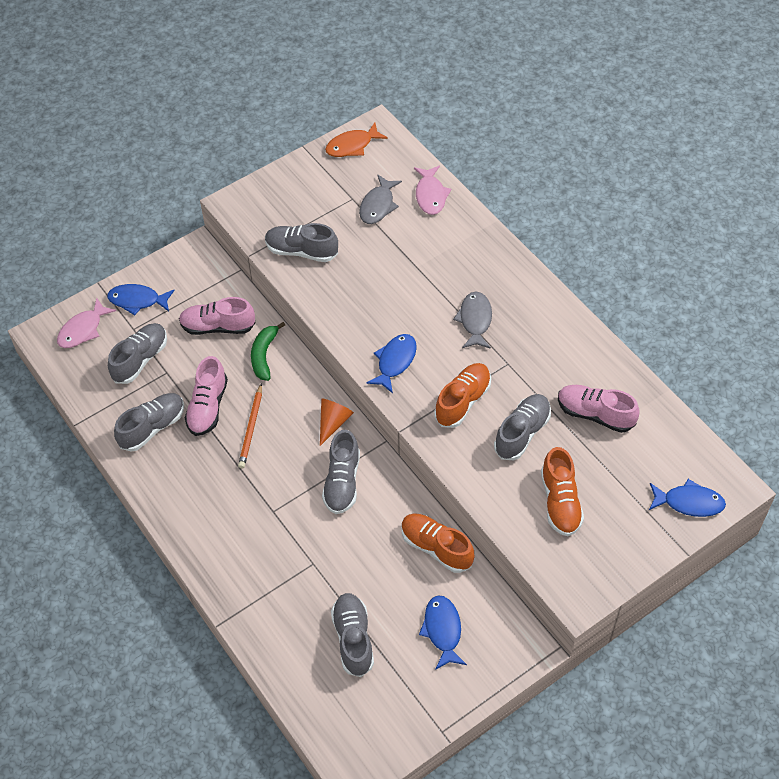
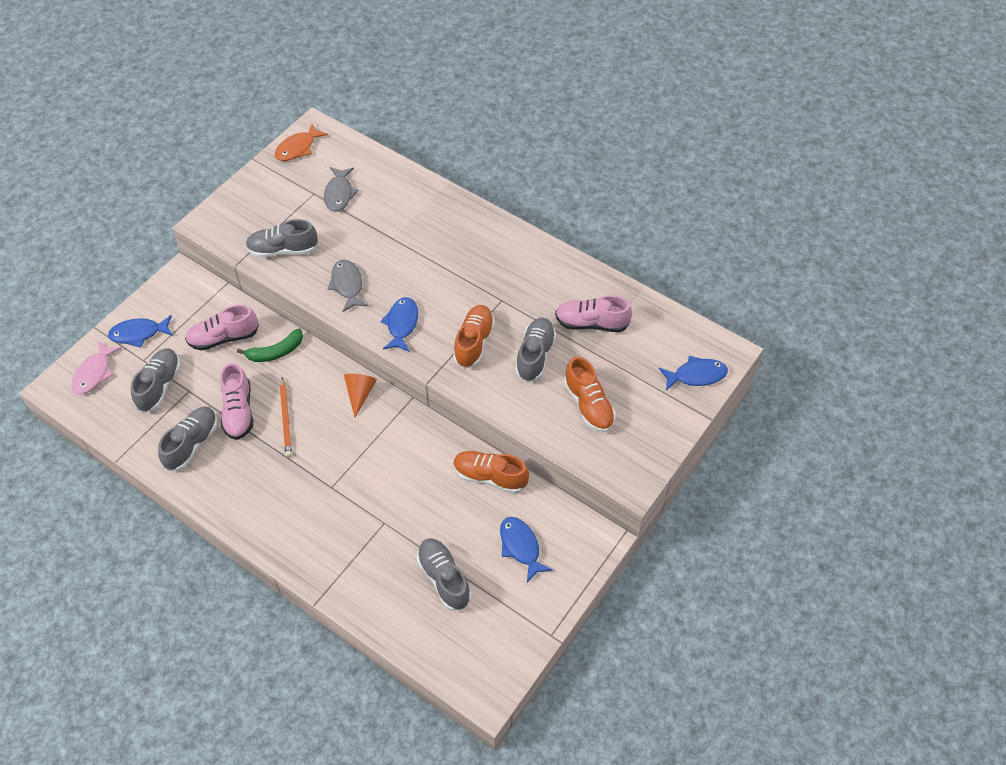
camera: 20 degrees left, 0 degrees up
green banana [251,322,285,381] -> green banana turned 105 degrees counterclockwise [237,329,303,362]
grey shoe [322,430,360,514] -> none
pink fish [414,166,451,215] -> none
grey fish [453,291,492,349] -> grey fish moved to [327,260,368,312]

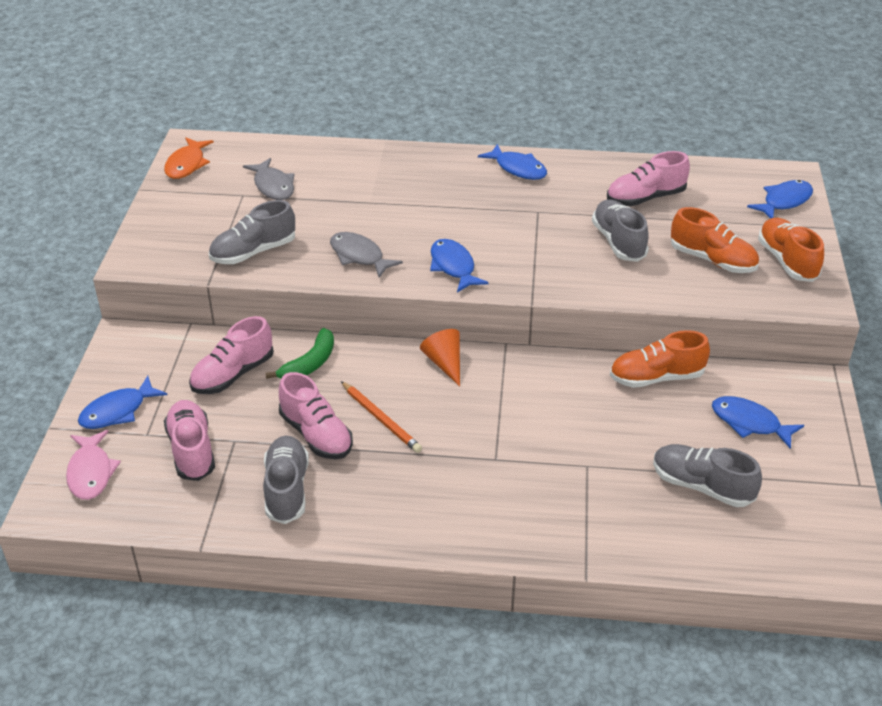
camera: 30 degrees left, 15 degrees down
grey shoe [131,348,181,413] -> pink shoe [164,400,215,481]
orange shoe [453,305,495,369] -> orange shoe moved to [758,218,824,282]
none -> blue fish [478,144,547,180]

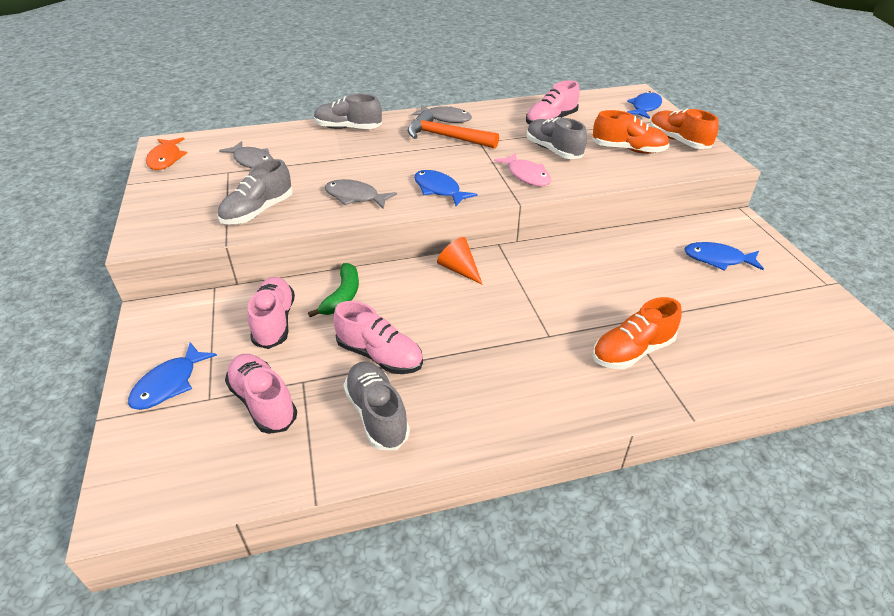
camera: 20 degrees left, 0 degrees up
pink fish [66,430,121,500] -> pink fish moved to [494,153,551,186]
pink shoe [189,316,274,394] -> pink shoe turned 150 degrees clockwise [248,277,295,349]
orange pencil [341,381,422,453] -> none
blue fish [478,144,547,180] -> grey fish [412,105,472,123]
orange shoe [610,330,710,388] -> orange shoe moved to [593,297,682,369]
grey shoe [653,444,762,507] -> grey shoe moved to [314,94,382,129]
none -> orange hammer [408,110,499,149]

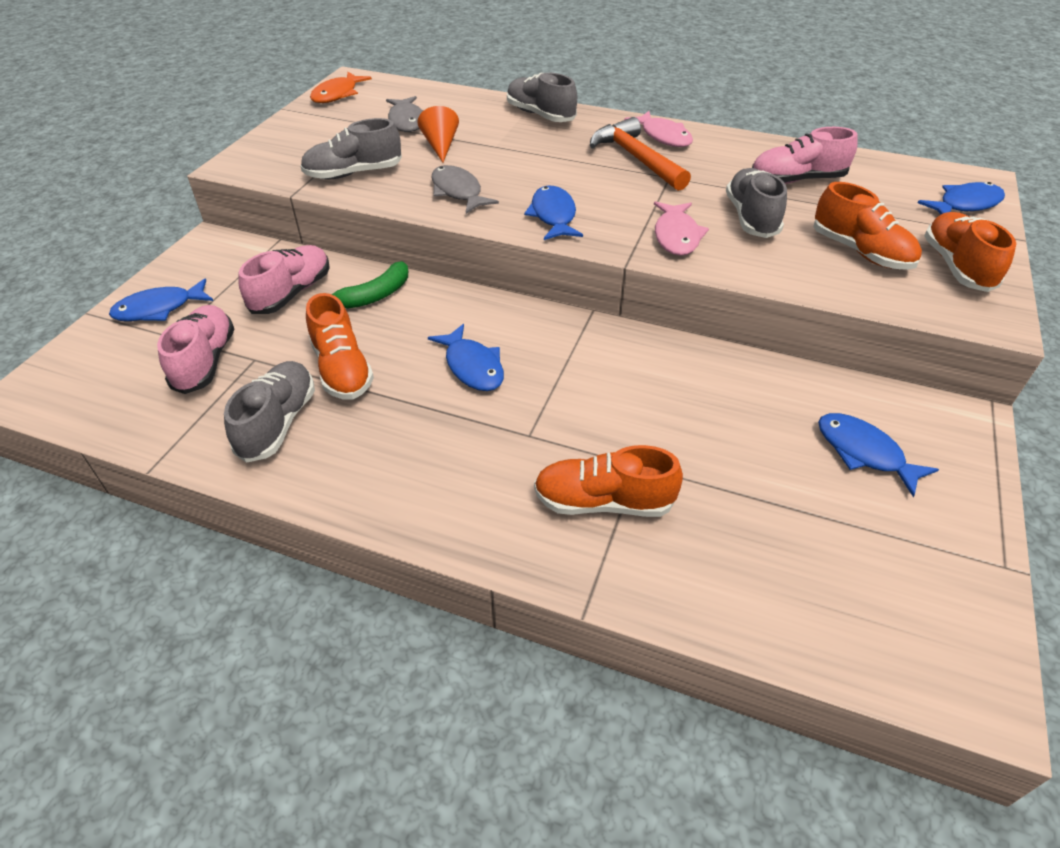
camera: 35 degrees right, 5 degrees up
pink shoe [333,301,423,374] -> orange shoe [306,293,374,400]
grey fish [412,105,472,123] -> pink fish [624,111,693,147]
orange cone [437,237,483,285] -> orange cone moved to [417,106,459,162]
none -> blue fish [428,324,504,391]

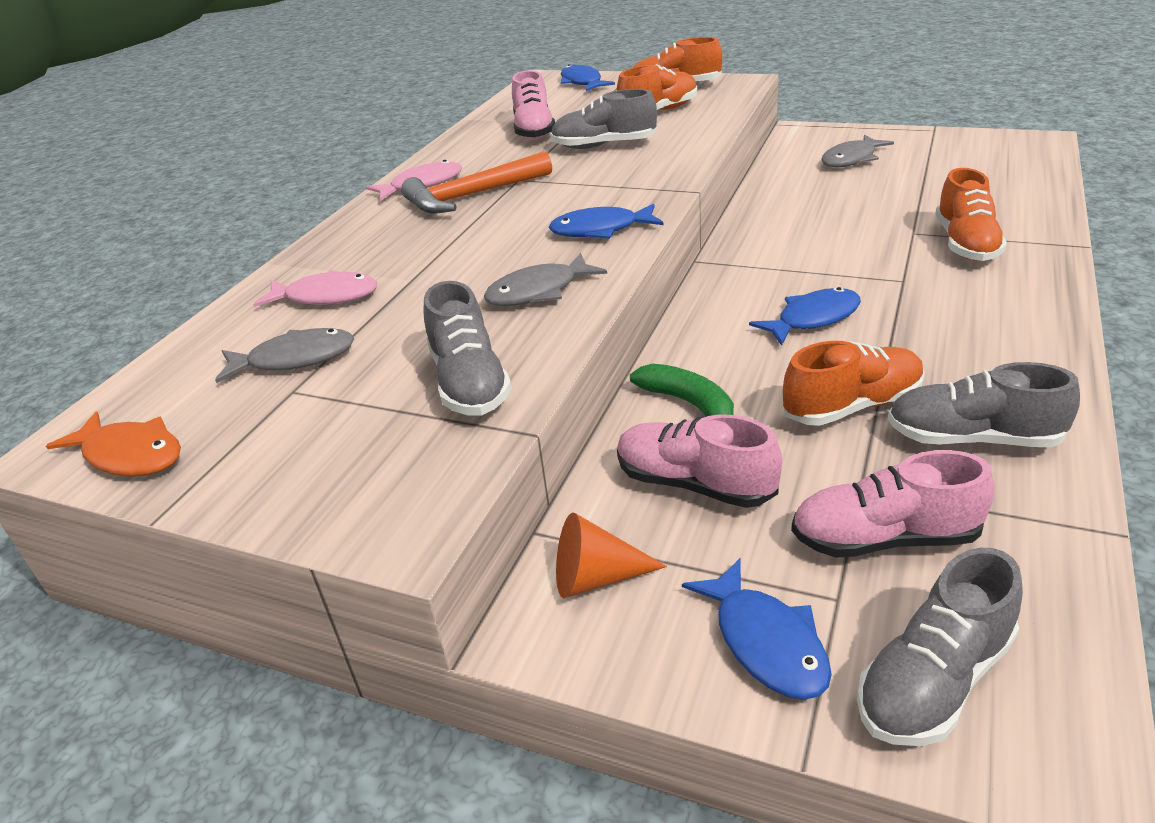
camera: 85 degrees left, 10 degrees down
orange cone [417,106,459,162] -> orange cone moved to [556,513,667,598]
grey shoe [507,72,577,122] -> grey shoe moved to [857,548,1023,746]
pink fish [654,201,709,256] -> pink fish moved to [253,270,377,307]
blue fish [818,413,939,497] -> grey fish [821,135,894,167]

